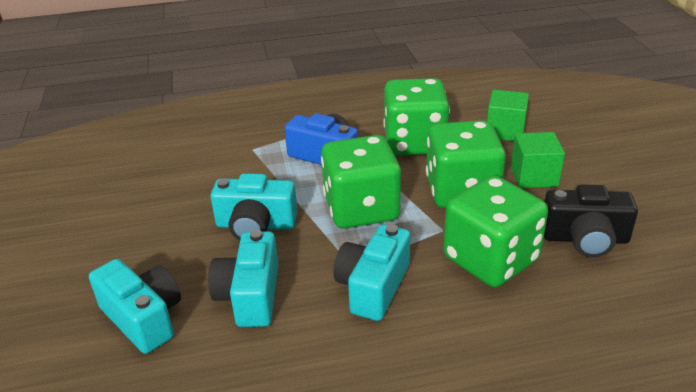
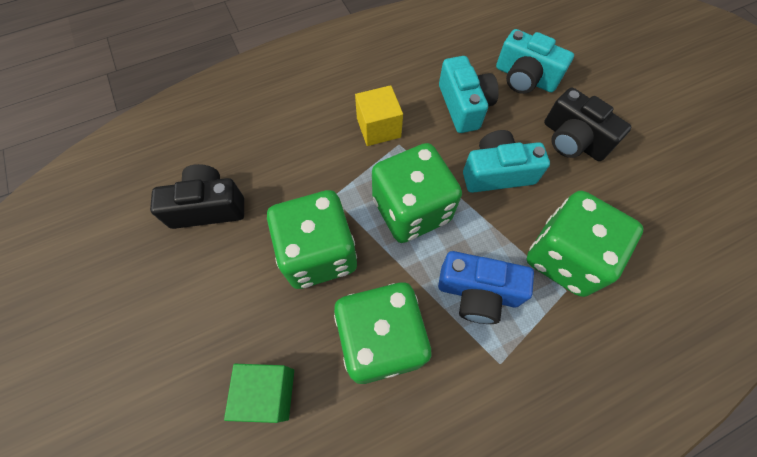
camera: 165 degrees right, 30 degrees up
turquoise camera [333,224,411,321] -> yellow cube [355,85,403,146]
green dice [443,175,548,287] -> green dice moved to [526,191,644,297]
green cube [511,132,565,188] -> none
none -> black camera [544,87,632,161]

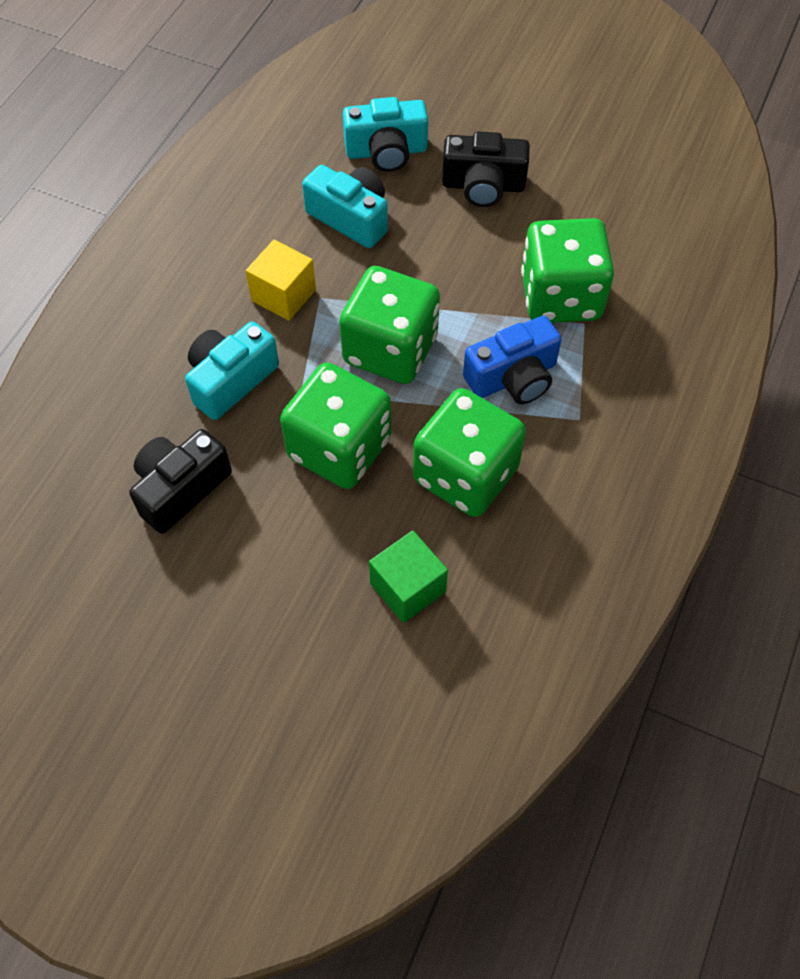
camera: 40 degrees left, 5 degrees down
turquoise camera [463,130,550,193] -> turquoise camera moved to [185,321,279,420]

